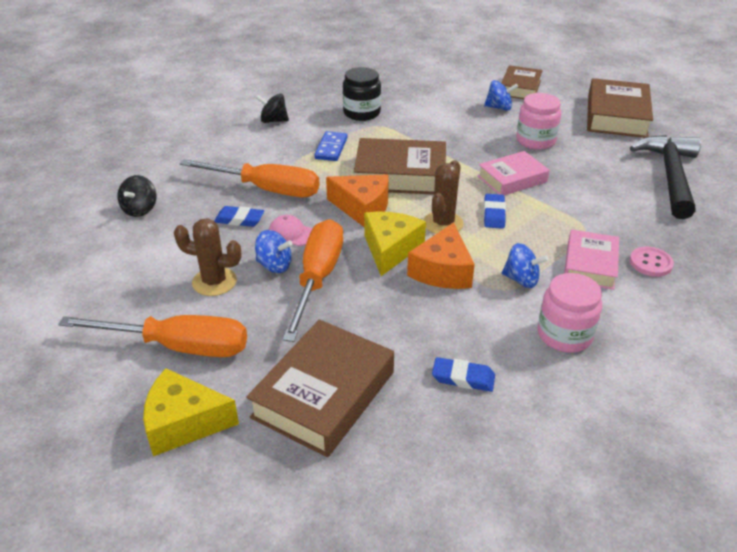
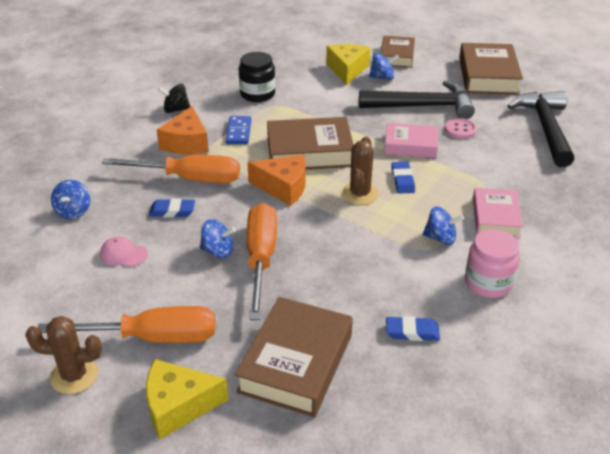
camera: 10 degrees left, 0 degrees up
black spinning top [117,175,157,217] -> blue spinning top [51,180,90,219]
brown cactus [174,218,241,296] -> brown cactus moved to [25,316,102,394]
pink cap [269,215,313,246] -> pink cap moved to [100,236,148,267]
yellow cheese [364,211,426,276] -> yellow cheese moved to [326,44,370,85]
orange cheese [407,223,475,289] -> orange cheese moved to [156,106,209,154]
pink book [478,151,549,195] -> pink book turned 45 degrees clockwise [384,123,438,158]
pink jar [516,93,561,150] -> black hammer [359,80,475,119]
pink button [630,247,674,277] -> pink button moved to [445,118,477,139]

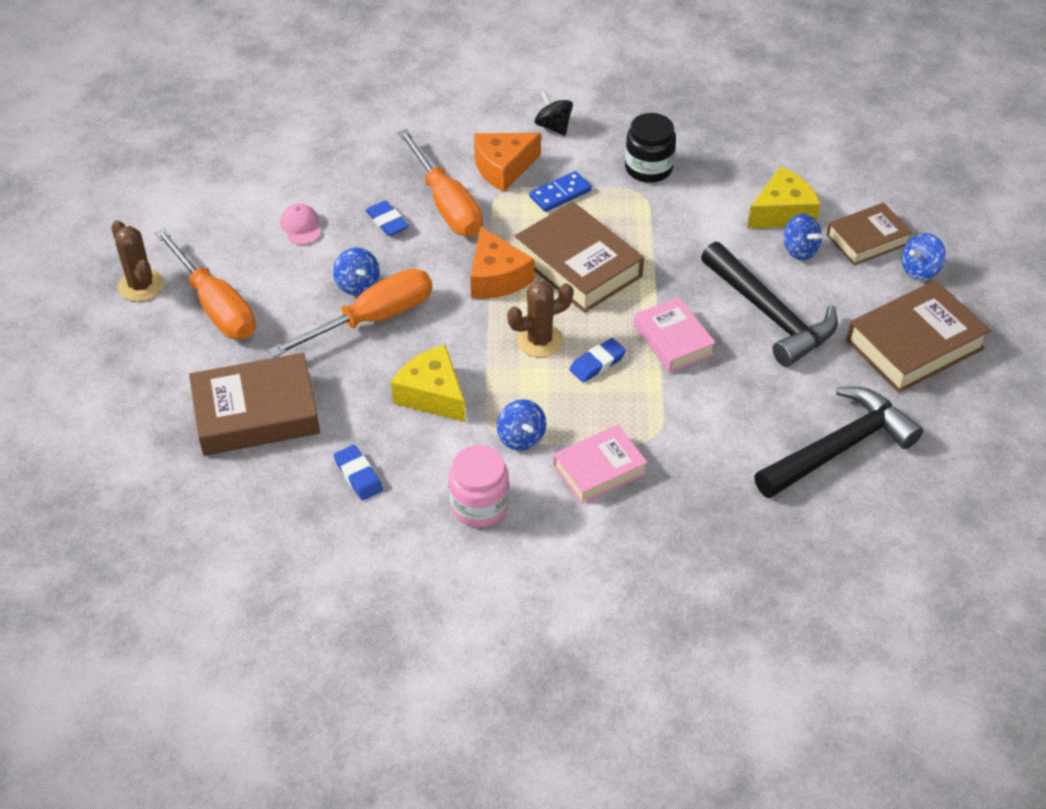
camera: 55 degrees right, 10 degrees up
blue spinning top [51,180,90,219] -> blue spinning top moved to [902,233,946,280]
yellow cheese [146,359,228,439] -> yellow cheese moved to [391,345,466,422]
pink button [445,118,477,139] -> none

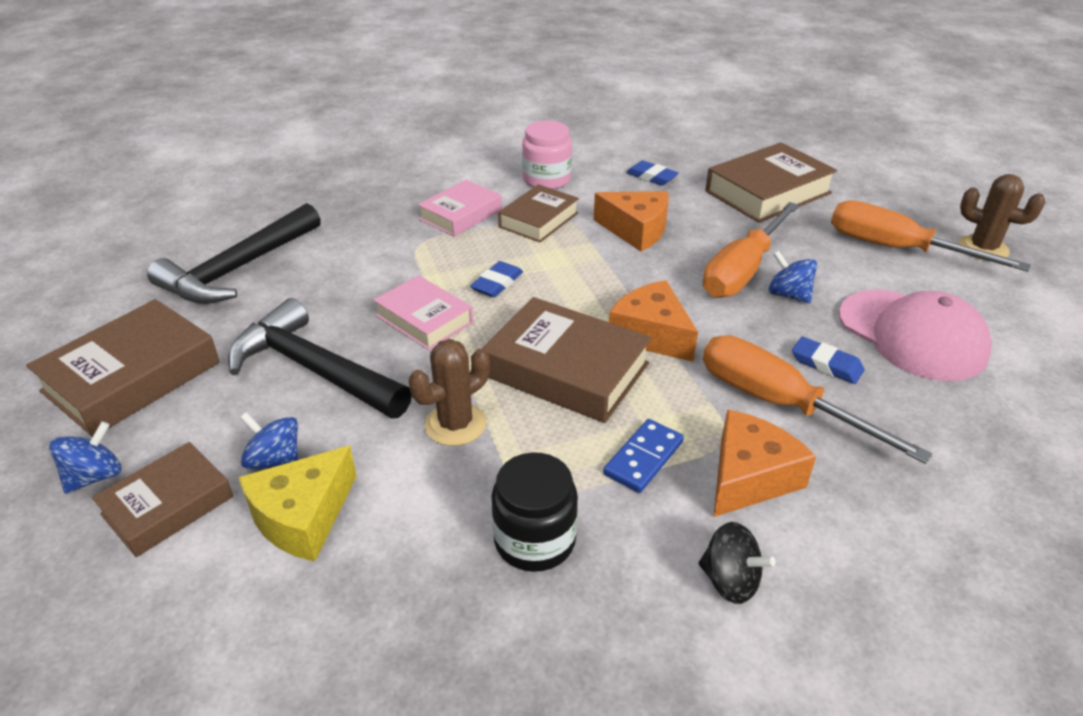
camera: 160 degrees right, 10 degrees down
pink cap [280,204,321,245] -> pink cap [839,290,992,381], size x2.26
yellow cheese [391,345,466,422] -> orange cheese [594,191,669,252]
blue spinning top [497,399,546,451] -> brown book [498,184,579,242]
brown cactus [507,281,573,357] -> brown cactus moved to [409,339,490,446]

